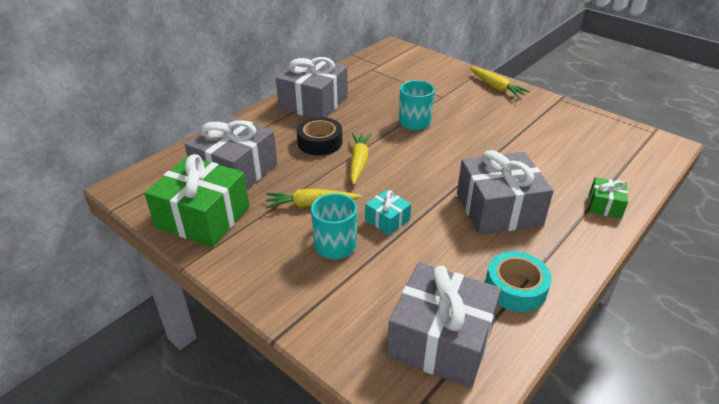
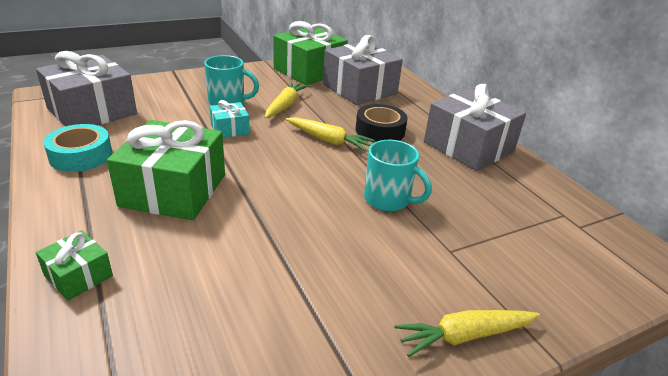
camera: 110 degrees right, 5 degrees down
grey gift [457,150,554,235] -> green gift [107,120,225,220]

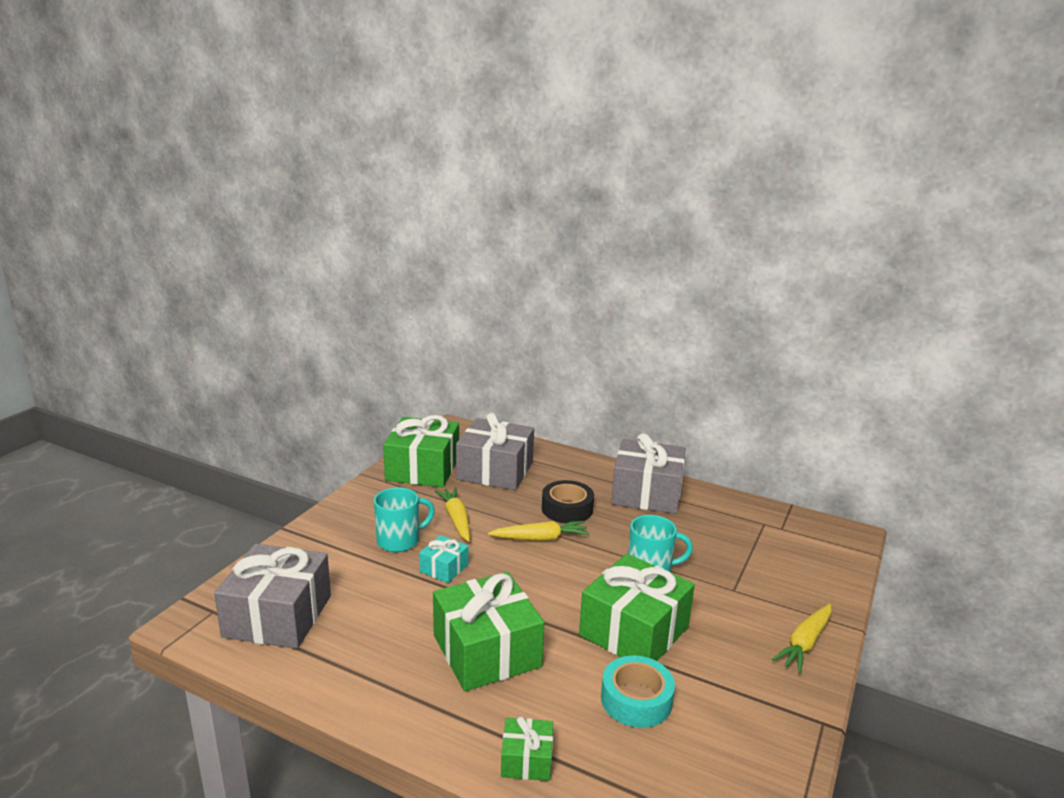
camera: 35 degrees left, 10 degrees down
turquoise tape [43,124,112,172] -> turquoise tape moved to [601,655,675,728]
none -> green gift [579,554,695,661]

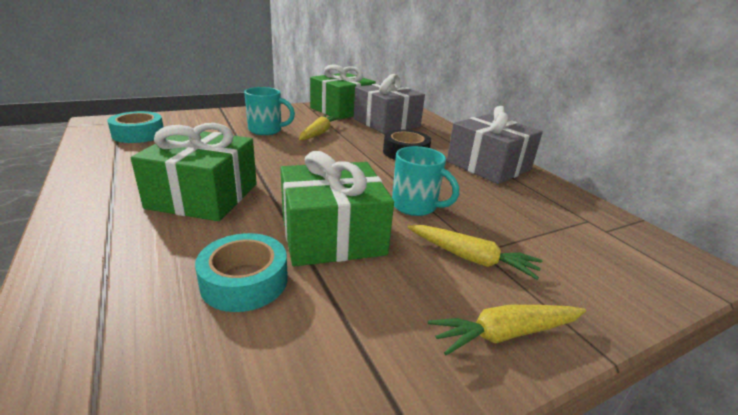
camera: 35 degrees right, 5 degrees up
grey gift [214,544,331,649] -> turquoise tape [107,111,164,143]
turquoise gift [419,535,469,583] -> none
yellow carrot [488,521,590,541] -> yellow carrot moved to [408,225,542,280]
green gift [501,716,553,781] -> none

